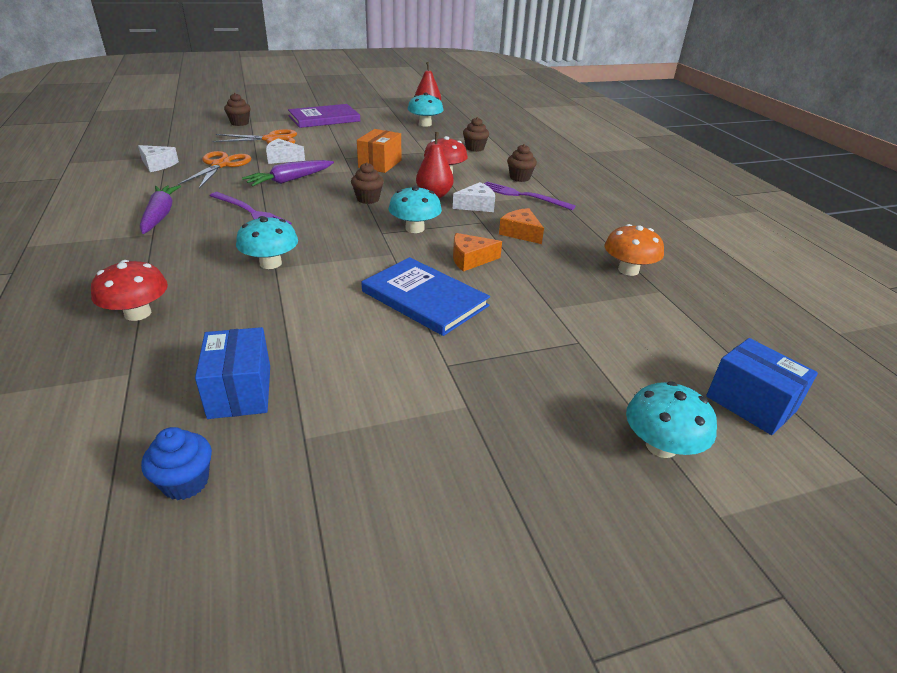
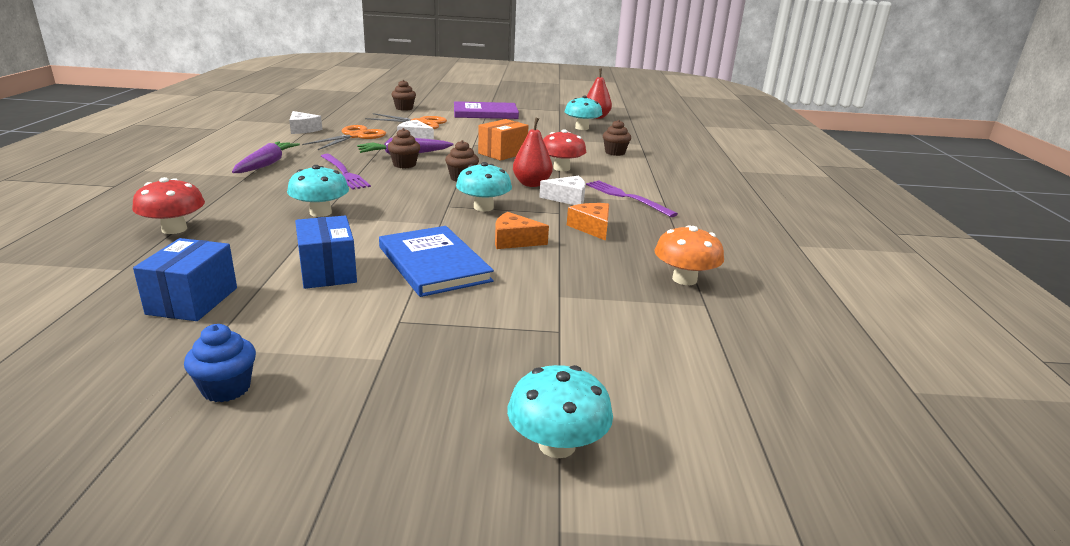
camera: 20 degrees right, 10 degrees down
blue cupcake [141,427,212,500] -> blue cupcake moved to [184,324,256,402]
brown cupcake [507,144,537,182] -> brown cupcake moved to [388,128,420,168]
blue box [706,338,818,435] -> blue box moved to [295,216,357,289]

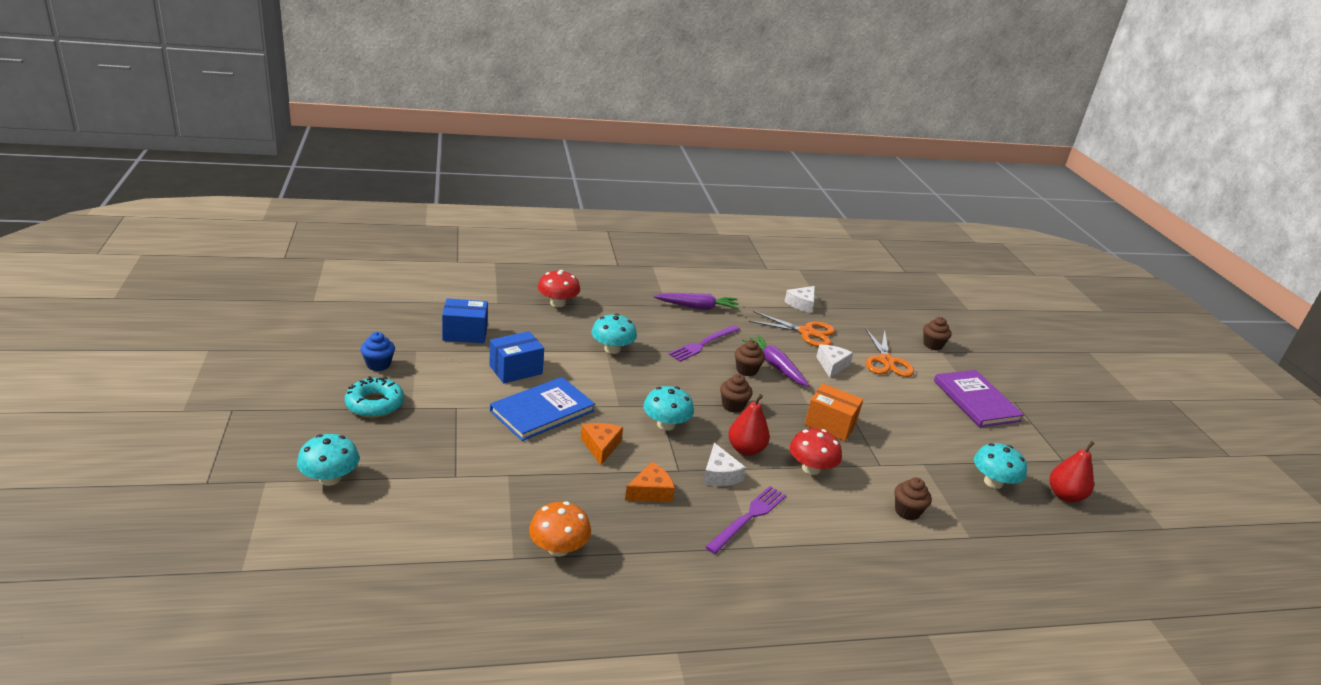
camera: 75 degrees right, 5 degrees up
none -> turquoise donut [345,376,404,418]

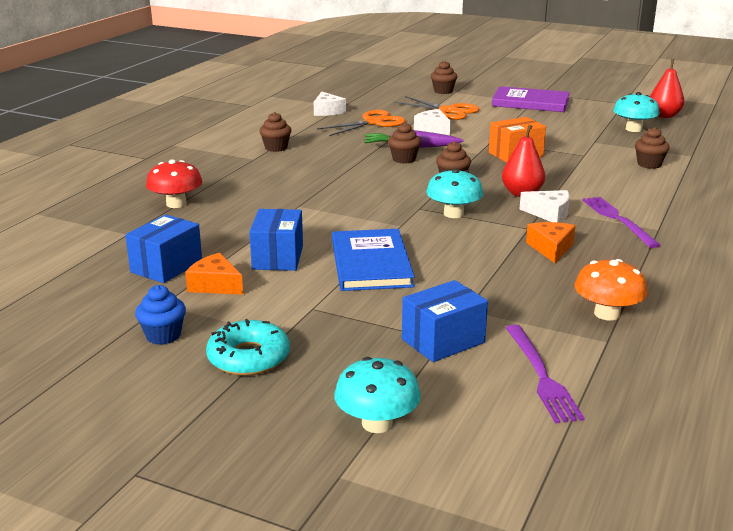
camera: 50 degrees left, 5 degrees down
orange cheese [581,423,623,465] -> orange cheese moved to [185,253,243,295]
turquoise mushroom [591,313,637,354] -> none
purple carrot [654,293,740,310] -> brown cupcake [259,112,292,152]
purple fork [668,325,740,362] -> purple fork moved to [506,325,585,423]
red mushroom [790,429,842,475] -> none
none -> blue box [402,280,488,362]

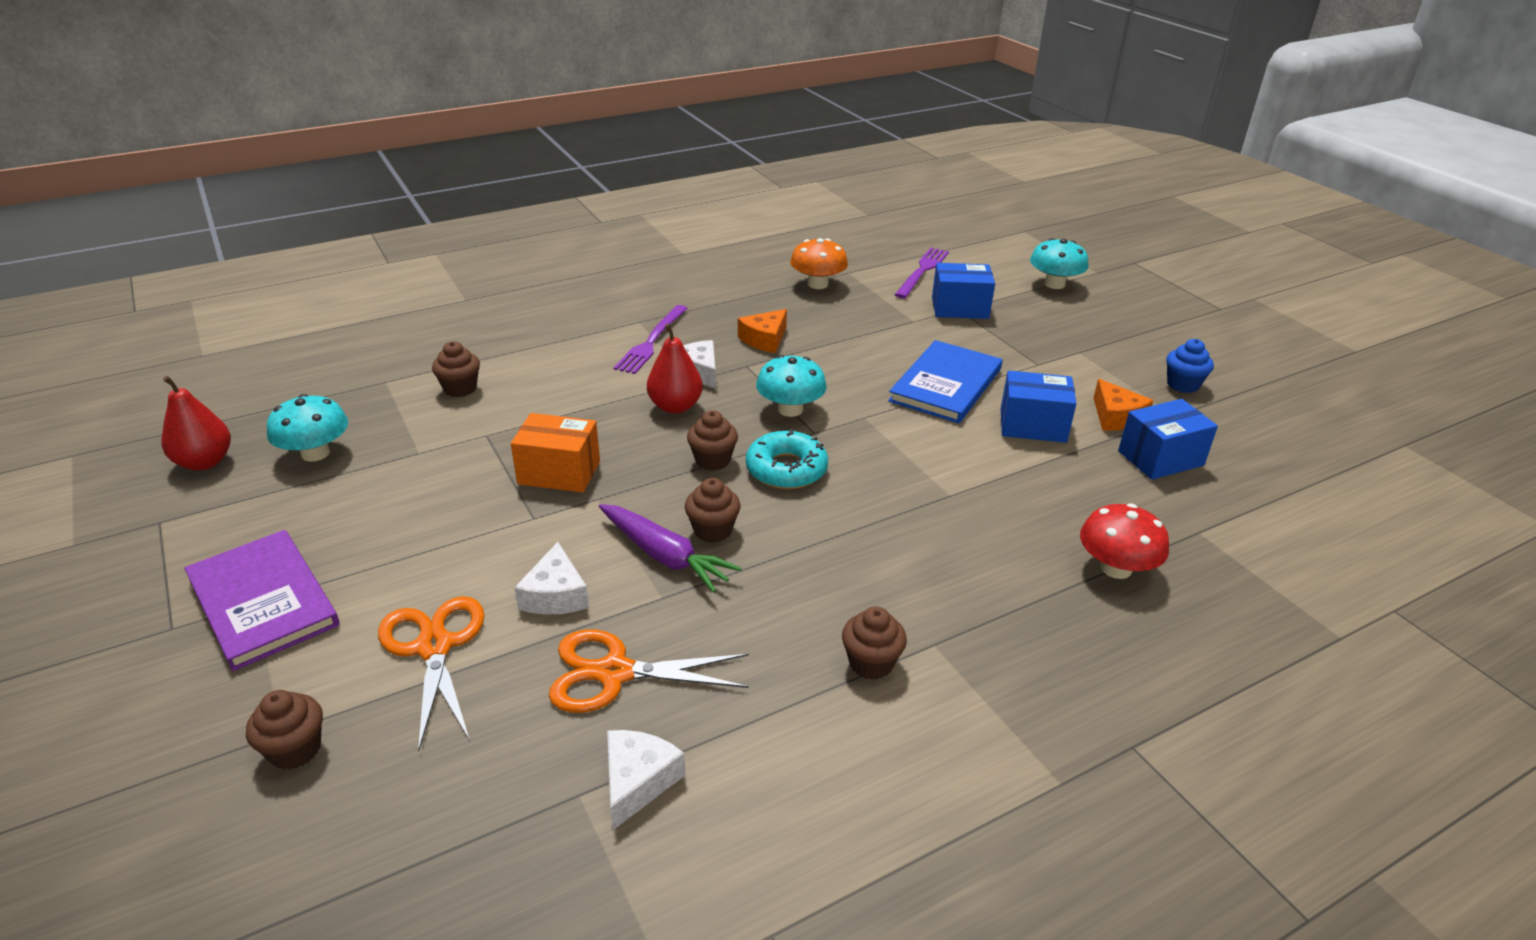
camera: 145 degrees left, 10 degrees up
turquoise donut [206,319,290,376] -> turquoise donut moved to [746,429,828,489]
blue box [249,209,303,271] -> blue box turned 60 degrees clockwise [1001,371,1077,443]

